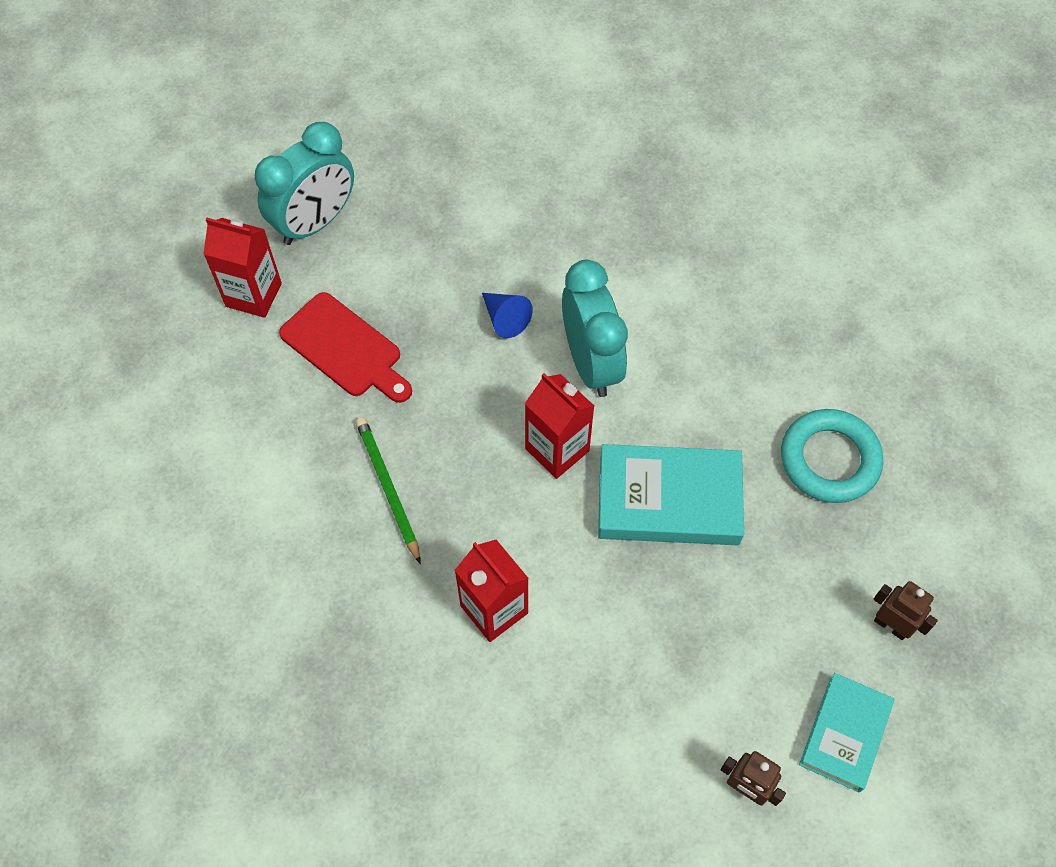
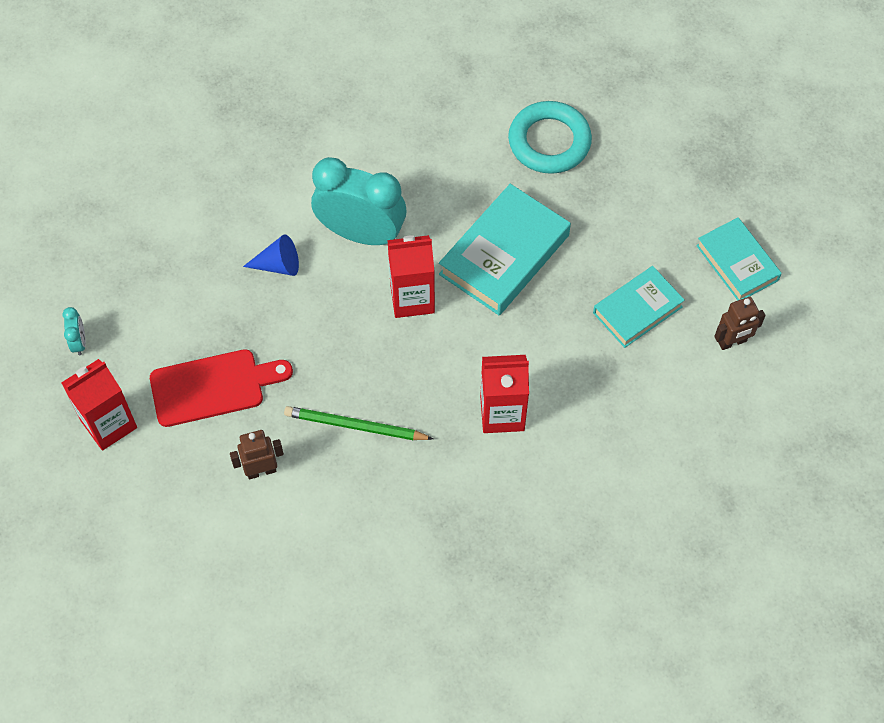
camera: 55 degrees left, 0 degrees up
turquoise clock [255,122,354,245] -> turquoise clock [62,307,86,355], size x0.41
brown robot [873,581,938,640] -> brown robot moved to [230,430,284,479]
none -> turquoise book [593,266,685,348]

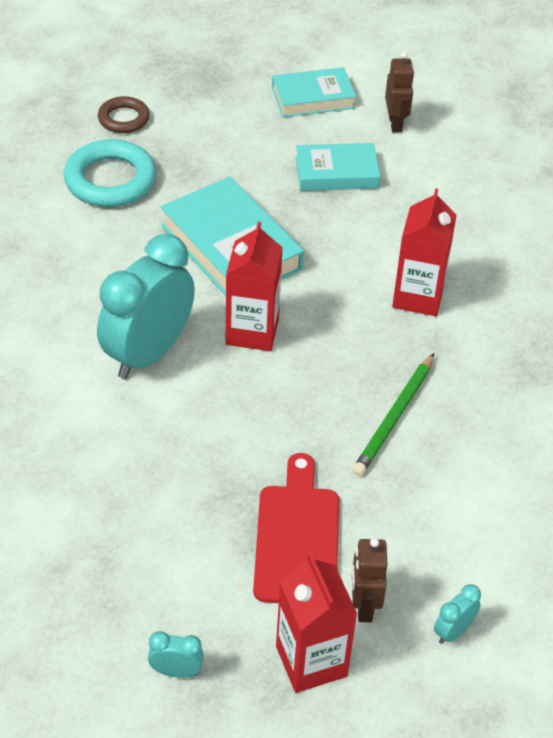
camera: 75 degrees left, 15 degrees down
brown robot [230,430,284,479] -> brown robot moved to [352,538,388,622]
blue cone [243,234,299,276] -> none
turquoise book [593,266,685,348] -> turquoise book turned 75 degrees counterclockwise [295,143,380,191]
none -> brown ring [98,96,150,133]
none -> turquoise clock [434,584,481,644]

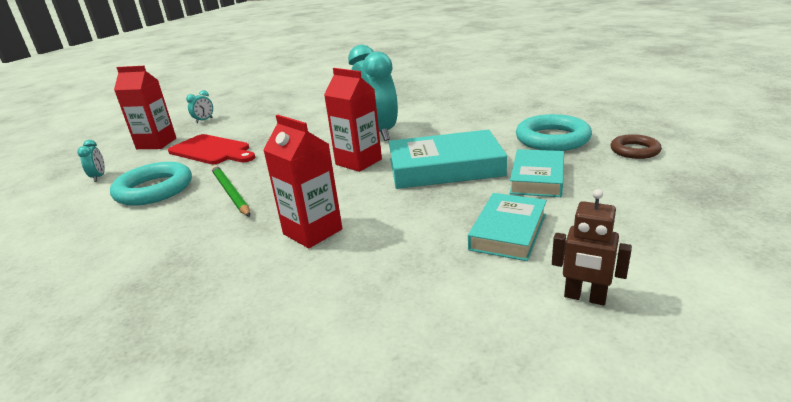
camera: 125 degrees right, 20 degrees down
turquoise book [272,67,356,117] -> turquoise book moved to [510,149,564,197]
brown robot [352,538,388,622] -> none
none -> turquoise ring [110,162,192,206]

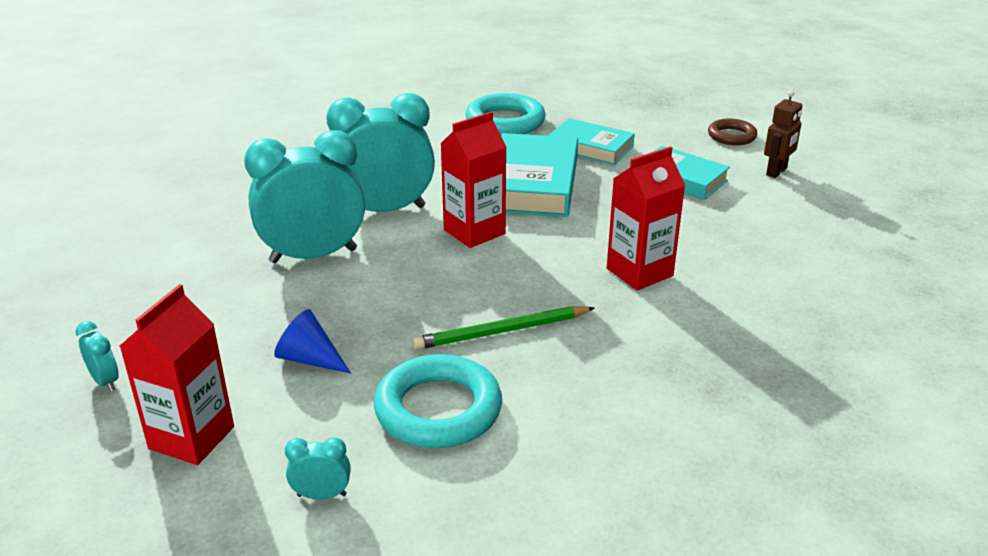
camera: 80 degrees left, 5 degrees up
red cutting board [168,134,255,164] -> blue cone [274,309,351,374]
brown ring [611,134,662,159] -> brown ring moved to [708,119,757,145]
none -> turquoise clock [244,130,365,263]

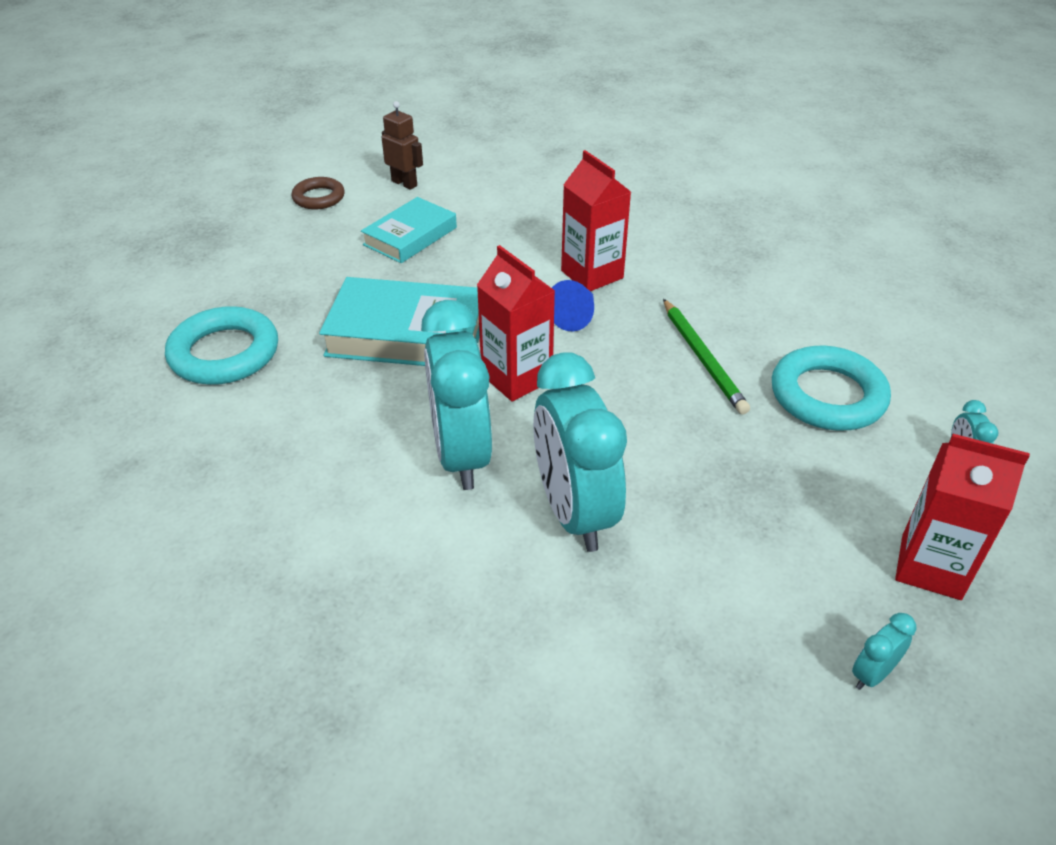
camera: 90 degrees left, 10 degrees up
blue cone [274,309,351,374] -> blue cone moved to [552,280,594,331]
turquoise book [548,118,635,165] -> none

